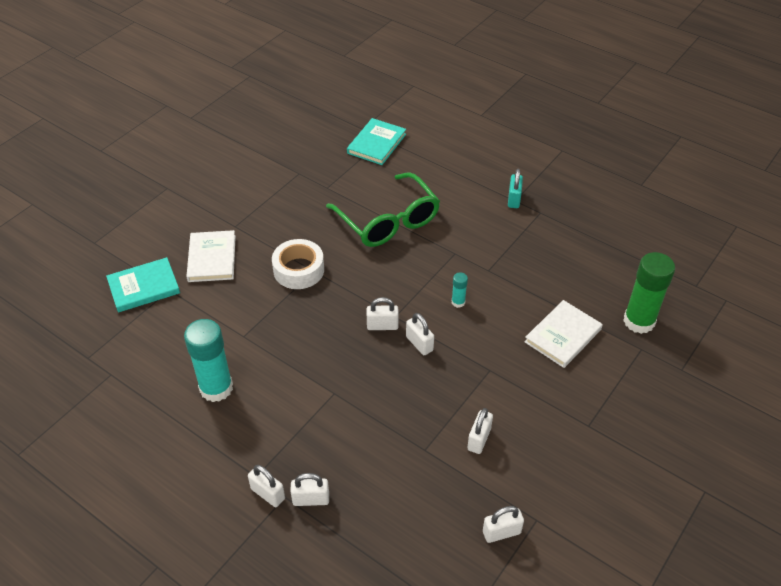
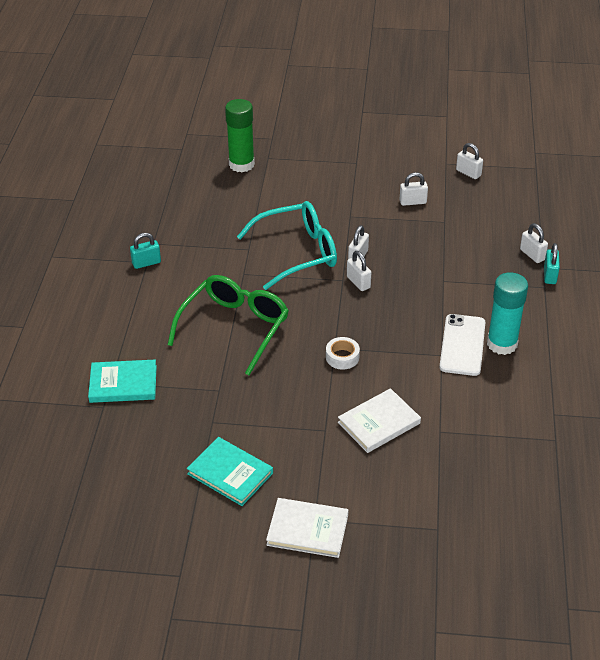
camera: 120 degrees left, 5 degrees down
turquoise book [106,257,180,312] -> turquoise book moved to [187,437,273,506]
white padlock [248,465,285,507] -> turquoise padlock [544,243,560,284]
white tape [272,239,324,289] -> white tape [326,337,360,370], size x0.64
turquoise glue stick [452,273,468,308] -> turquoise glasses [237,201,337,290]
white book [525,300,603,368] -> white book moved to [266,498,348,558]
none -> white phone [439,314,486,376]

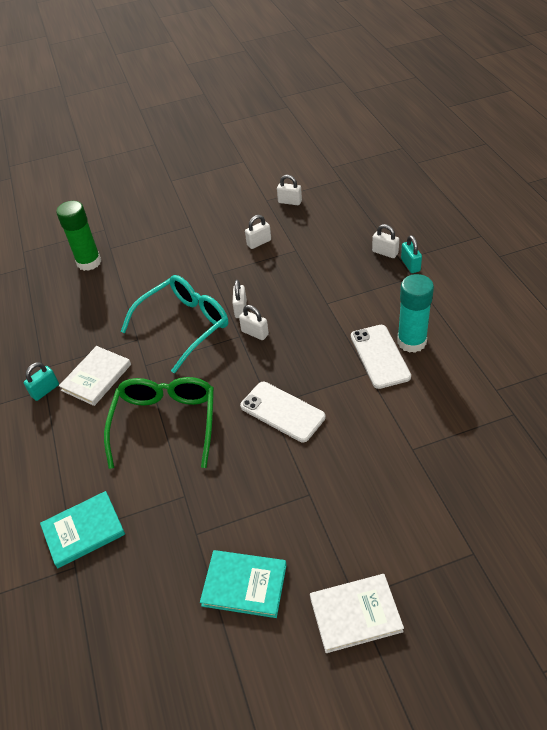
camera: 20 degrees left, 5 degrees up
white tape [326,337,360,370] -> white phone [240,382,325,442]
white book [338,388,421,453] -> white book moved to [59,346,131,406]

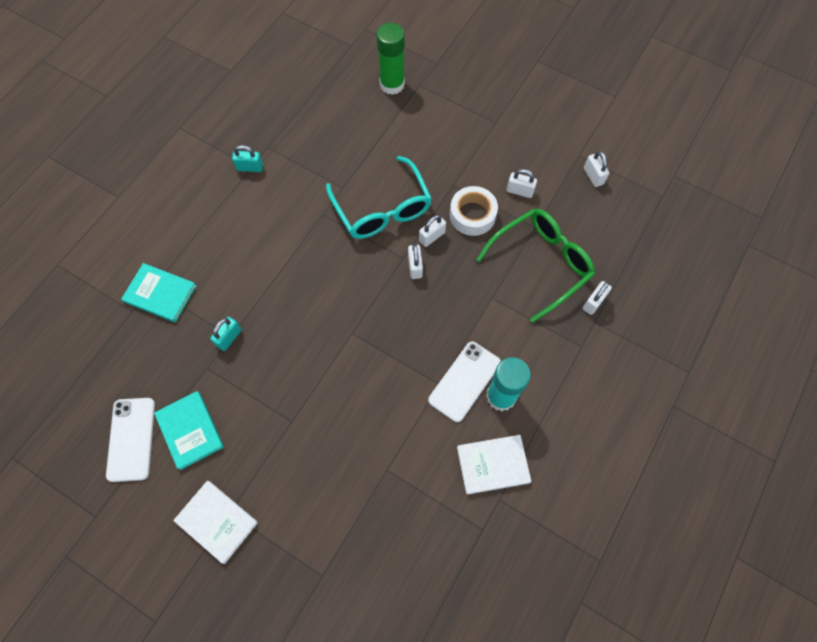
camera: 45 degrees right, 20 degrees up
white book [59,346,131,406] -> white book moved to [457,435,532,495]
green glasses [104,377,214,469] -> green glasses moved to [476,209,595,323]
turquoise glasses [121,275,228,374] -> turquoise glasses turned 60 degrees clockwise [326,156,432,239]
white phone [240,382,325,442] -> white phone moved to [106,398,155,482]
white padlock [372,224,399,258] -> white padlock turned 45 degrees clockwise [583,281,612,315]
turquoise padlock [401,235,422,273] -> turquoise padlock moved to [210,316,242,351]
none -> white tape [450,186,498,236]

